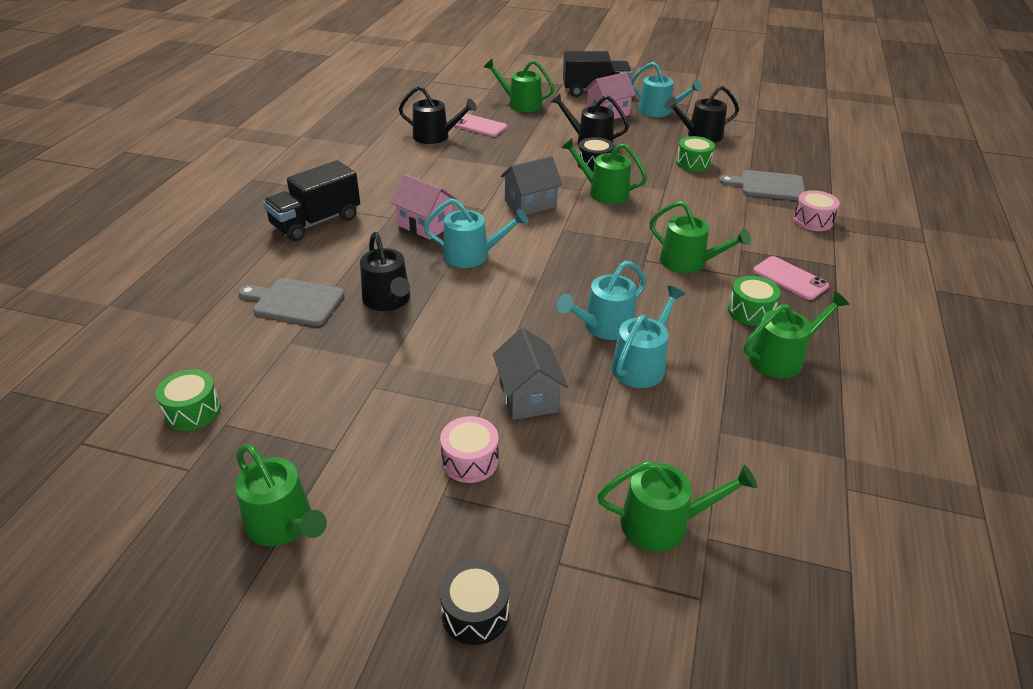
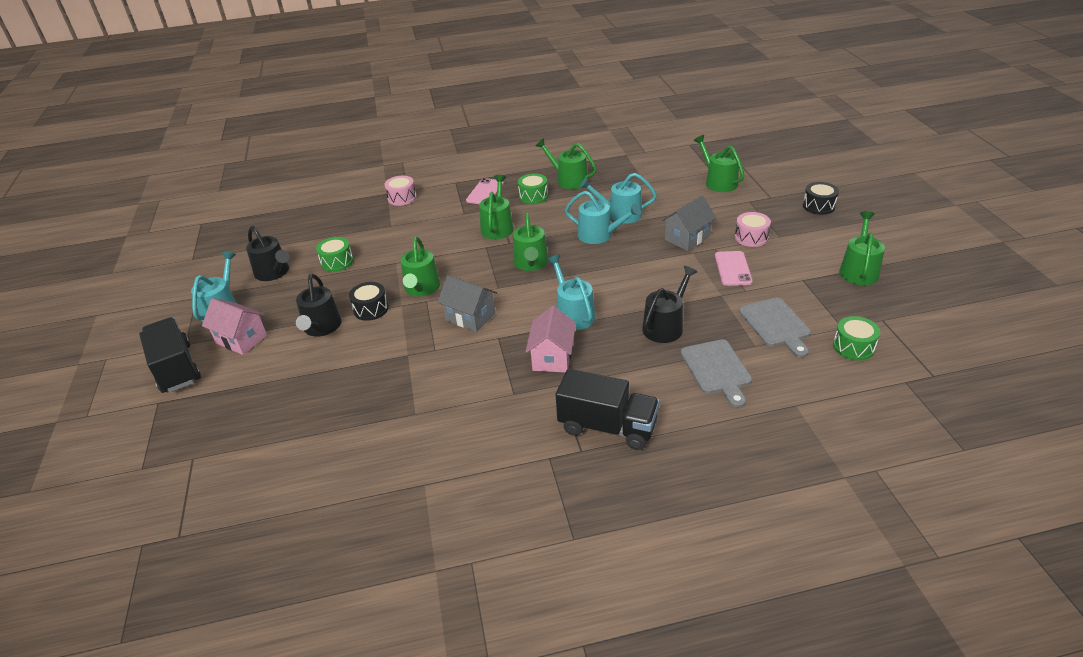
camera: 115 degrees left, 0 degrees up
black watering can [399,86,477,144] -> none
pink phone [454,114,507,137] -> pink phone moved to [715,251,753,286]
green watering can [484,59,554,112] -> green watering can moved to [513,213,548,271]
grey cutting board [719,170,805,201] -> grey cutting board moved to [739,298,811,358]

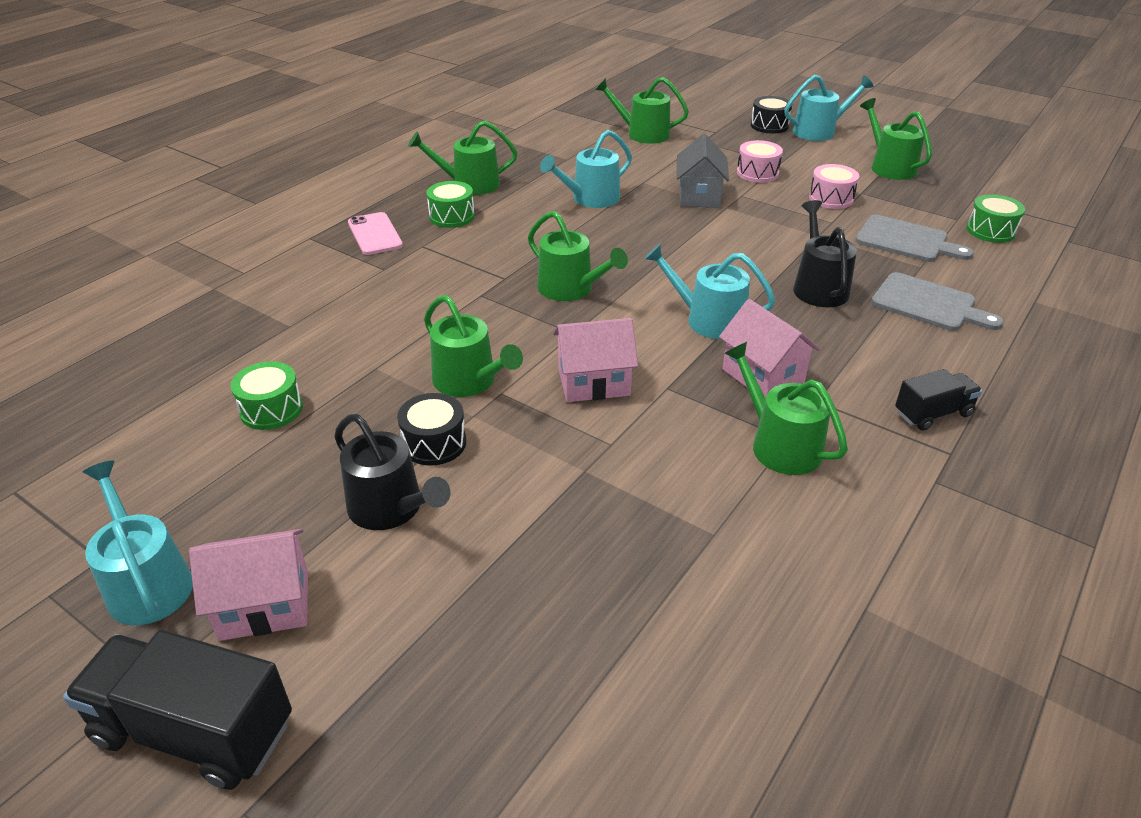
camera: 45 degrees left, 0 degrees up
black watering can [246,226,289,281] -> none
pink drum [384,176,416,206] -> pink drum moved to [809,164,859,209]
grey house [437,275,497,332] -> pink house [553,318,638,402]
green watering can [479,175,514,239] -> green watering can moved to [724,342,848,475]
black truck [556,369,660,450] -> black truck [895,369,982,431], size x0.57
turquoise watering can [565,191,641,244] -> turquoise watering can moved to [785,75,874,141]
pink phone [715,251,753,286] -> none

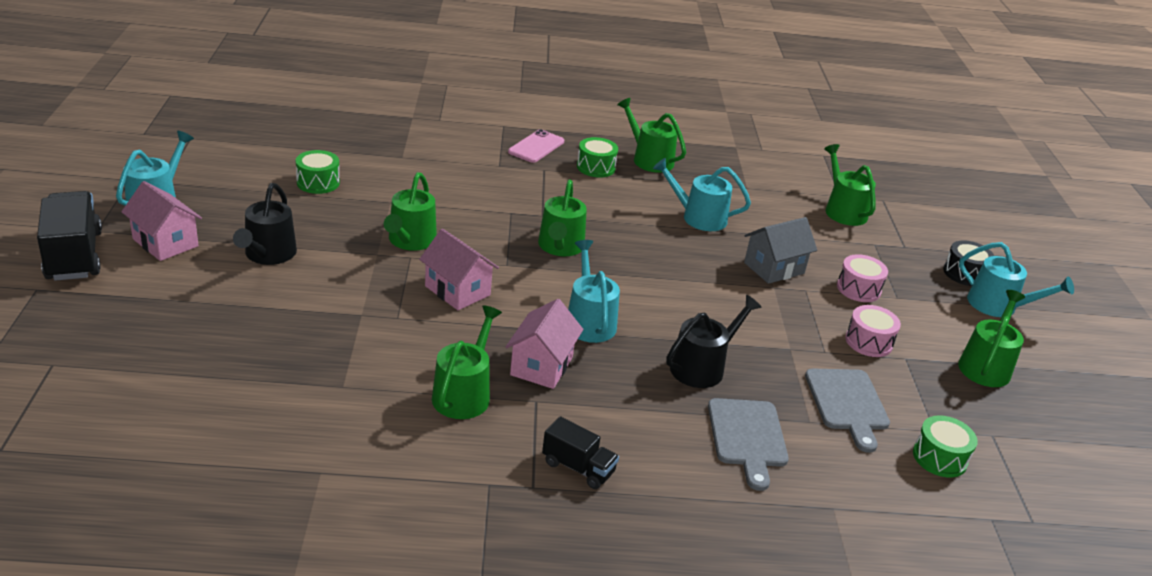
camera: 50 degrees right, 5 degrees down
black drum [397,393,466,466] -> none

